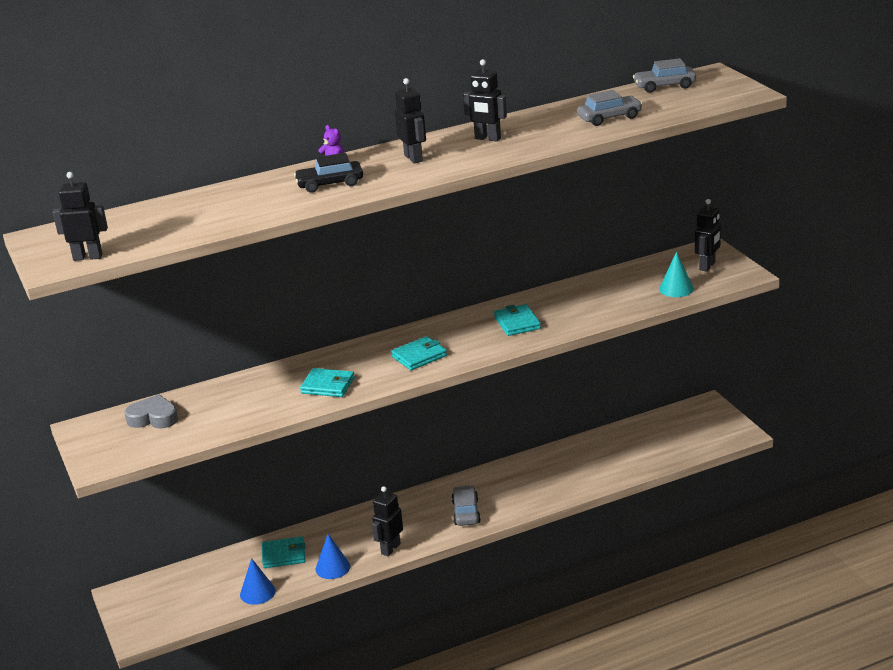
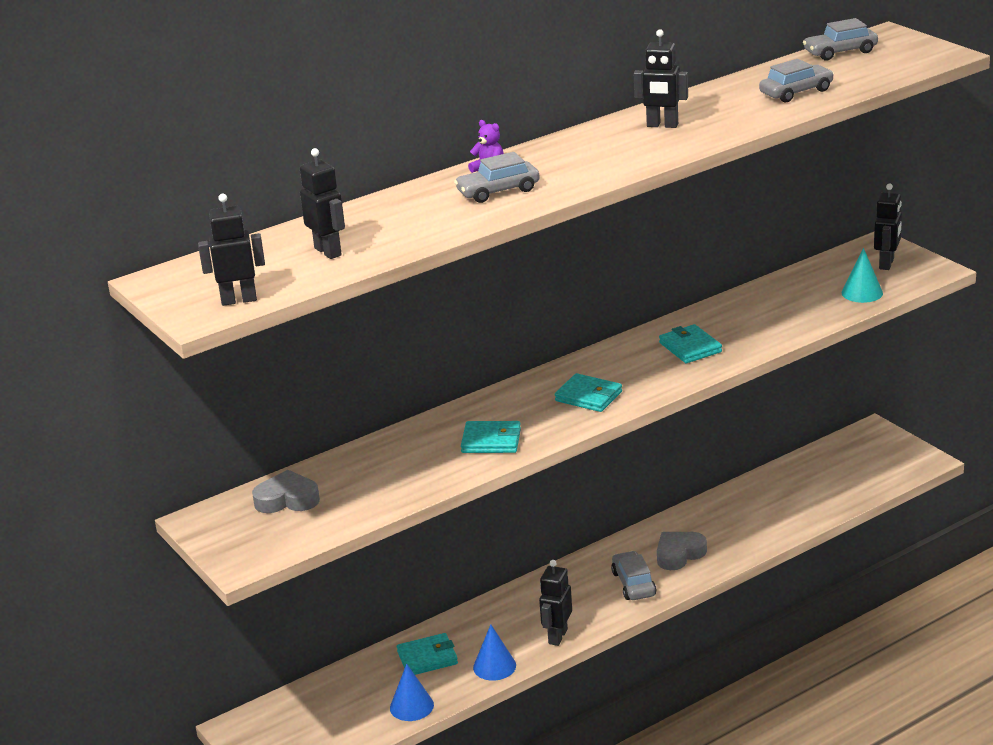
camera: 10 degrees left, 0 degrees up
black car [294,153,363,193] -> grey car [454,152,540,203]
turquoise wallet [391,336,447,370] -> turquoise wallet turned 75 degrees clockwise [555,373,622,412]
black robot [395,78,426,164] -> black robot moved to [300,148,345,259]
none -> grey heart [657,532,707,570]

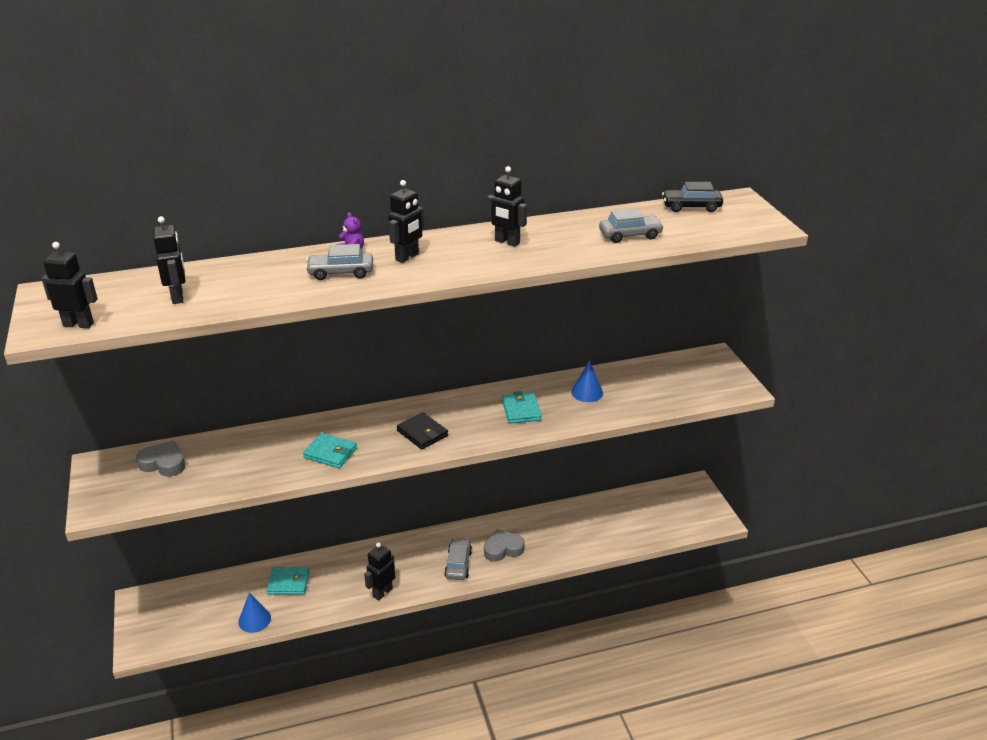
camera: 15 degrees right, 5 degrees up
blue cone [473,624,516,681] -> blue cone moved to [571,360,603,402]
turquoise wallet [555,373,622,412] -> black wallet [397,412,448,449]
grey car [803,18,878,60] -> black car [662,182,723,212]
turquoise cone [842,248,883,303] -> none
black robot [874,183,902,270] -> black robot moved to [388,180,424,263]

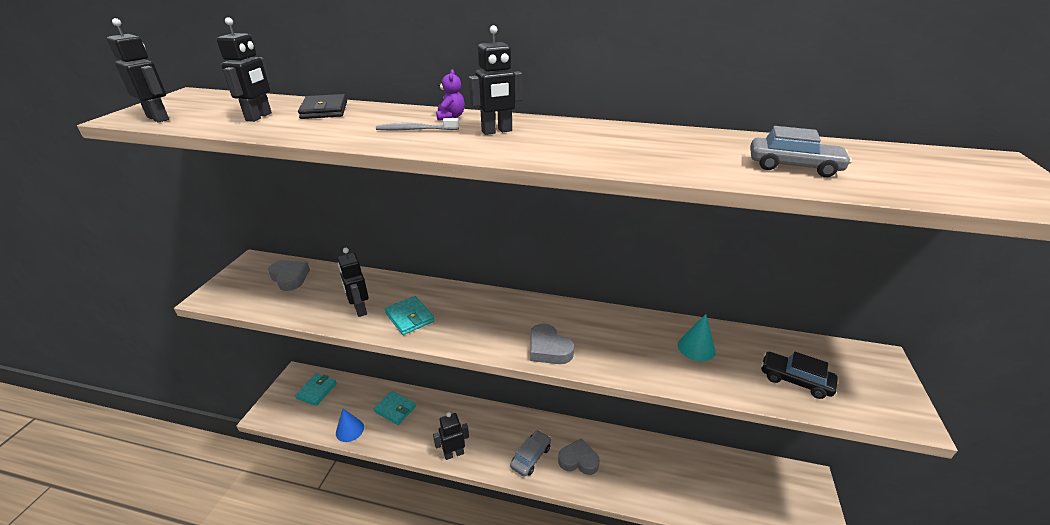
camera: 30 degrees right, 0 degrees up
grey car [305,244,373,280] -> grey toothbrush [376,118,459,130]
black wallet [397,412,448,449] -> black wallet moved to [298,94,347,119]
black robot [487,166,527,247] -> black robot moved to [338,248,369,317]
turquoise wallet [502,391,542,424] -> turquoise wallet moved to [295,374,337,406]
blue cone [571,360,603,402] -> turquoise cone [678,314,716,361]
black car [662,182,723,212] -> black car moved to [761,352,838,399]
none -> grey heart [530,323,574,364]

